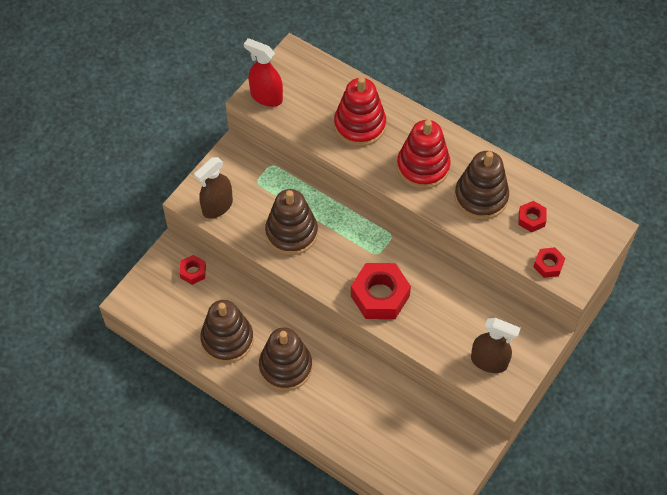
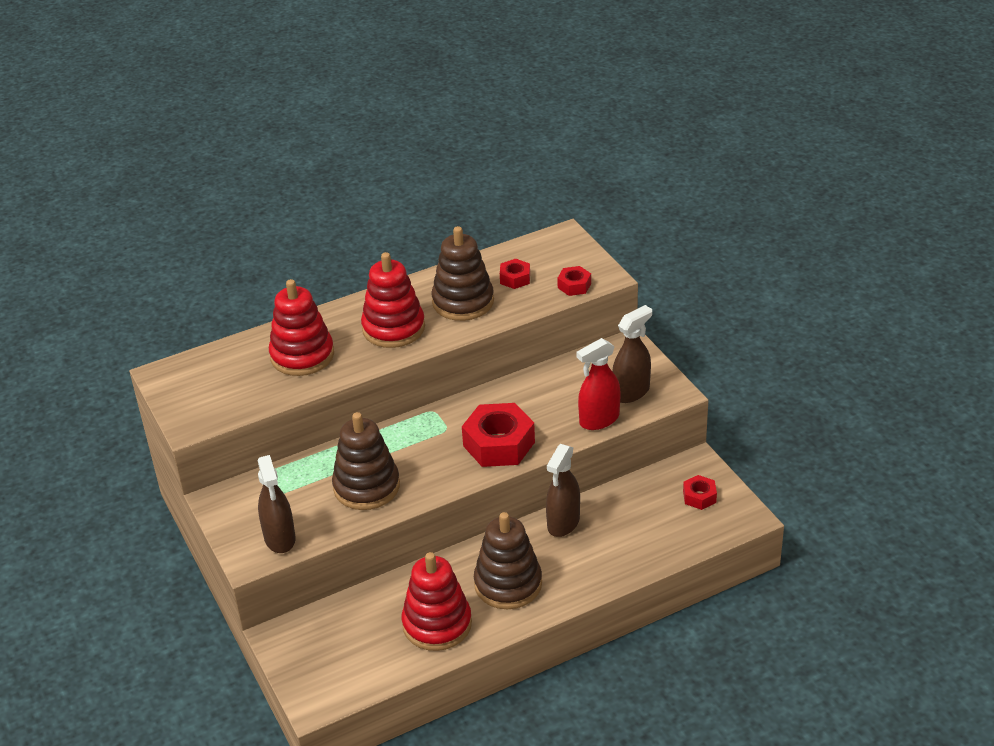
camera: 60 degrees left, 20 degrees down
red nut [179,255,206,285] -> red nut moved to [683,475,717,510]
brown stacking toy [200,300,254,363] -> red stacking toy [402,552,472,651]
red spray bottle [244,38,283,107] -> red spray bottle moved to [576,338,621,430]
none -> brown spray bottle [546,444,580,537]

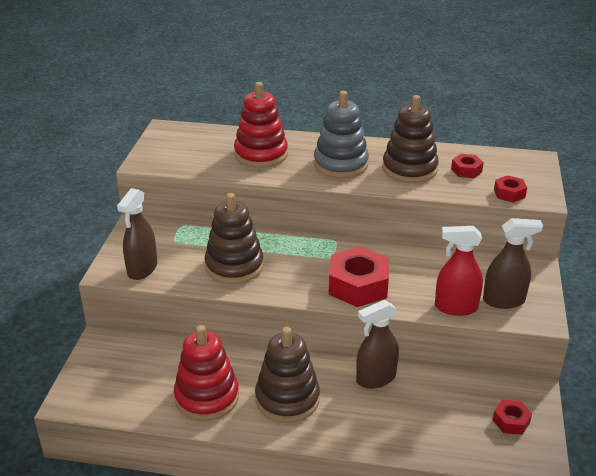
camera: 35 degrees right, 5 degrees down
red stacking toy [361,252,425,348] -> grey stacking toy [314,91,369,178]

